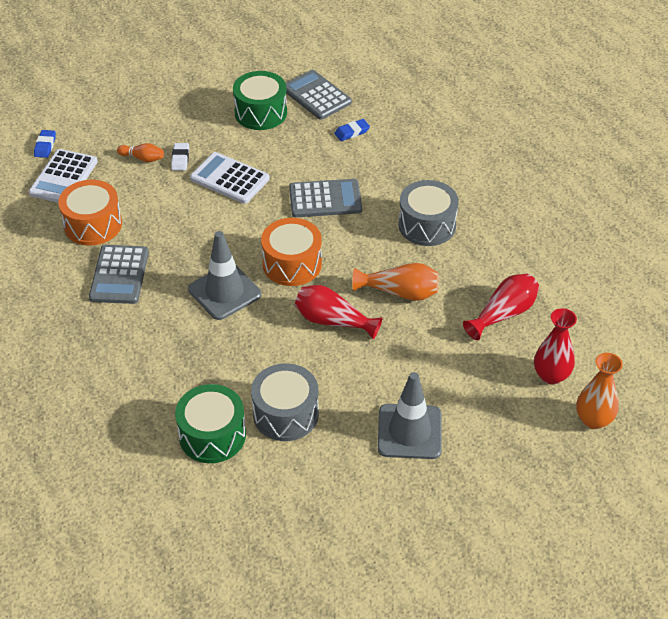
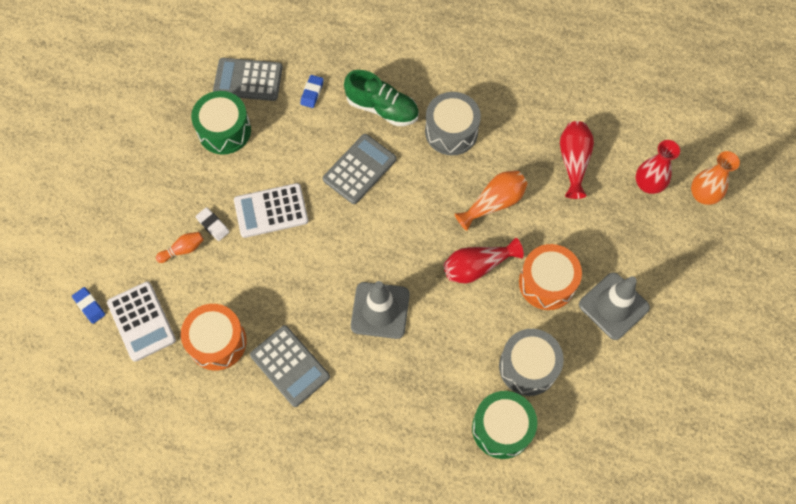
camera: 45 degrees left, 20 degrees up
orange drum [261,218,322,286] -> orange drum moved to [519,244,582,310]
none -> green shoe [344,70,419,126]

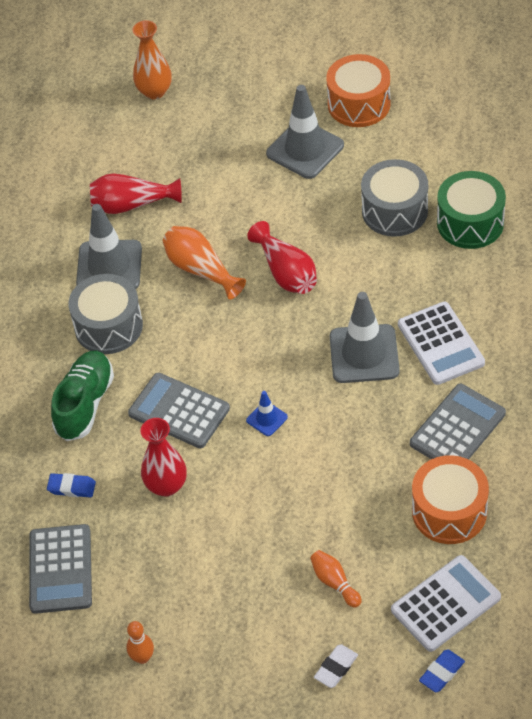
camera: 95 degrees left, 15 degrees down
green drum [191,91,251,155] -> none
white eraser [196,207,230,241] -> white eraser moved to [314,644,358,688]
white calculator [234,183,308,238] -> white calculator moved to [398,302,485,385]
orange drum [519,244,582,310] -> orange drum moved to [326,54,391,127]
red vase [636,140,680,194] -> red vase moved to [141,418,187,497]
none -> grey traffic cone [76,204,142,289]
none -> orange bowling pin [127,621,154,664]
none -> blue traffic cone [246,391,288,436]

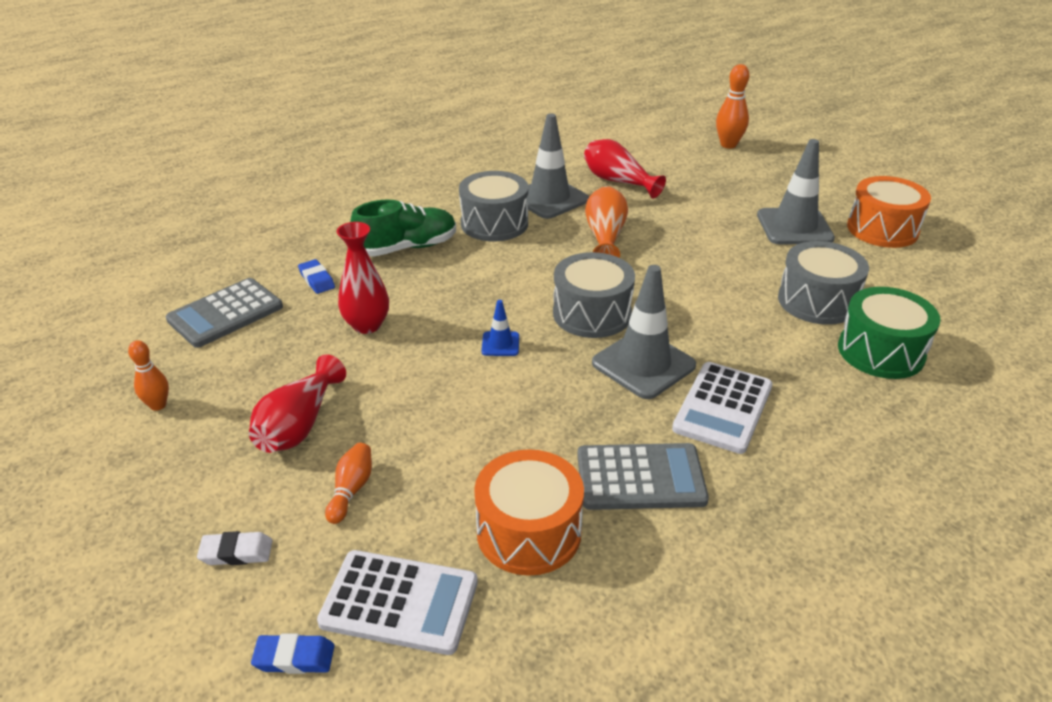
camera: 45 degrees right, 15 degrees down
grey calculator [128,373,230,448] -> none
orange vase [133,20,171,99] -> orange bowling pin [716,64,750,149]
red vase [247,221,317,294] -> red vase moved to [249,354,346,453]
none -> grey drum [553,252,635,338]

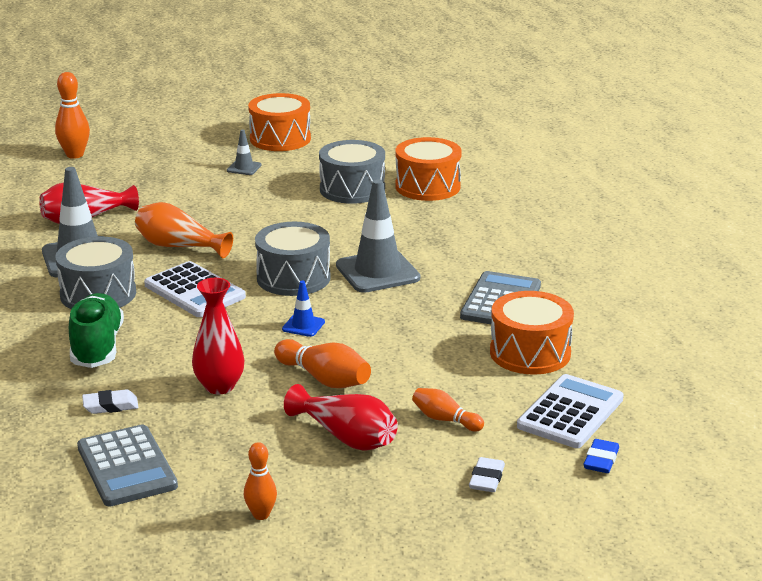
camera: 70 degrees left, 10 degrees down
blue eraser [298,259,335,294] -> white eraser [82,389,138,414]
white calculator [672,362,773,454] -> white calculator moved to [144,261,246,317]
grey traffic cone [757,139,835,245] -> grey traffic cone [227,129,262,175], size x0.47
green drum [838,287,940,379] -> orange drum [395,137,462,201]
none -> orange bowling pin [274,339,371,388]

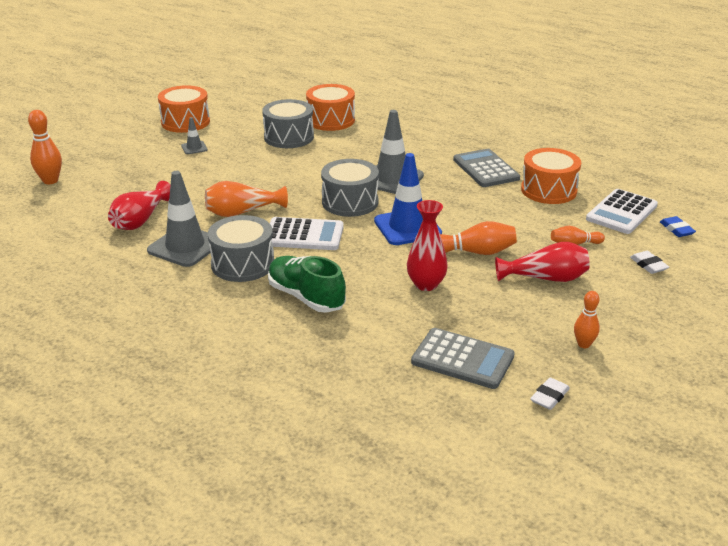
camera: 40 degrees left, 5 degrees up
white eraser [82,389,138,414] -> white eraser moved to [530,378,570,410]
blue traffic cone [282,281,325,337] -> blue traffic cone [374,153,442,245], size x2.11
white calculator [517,374,624,448] -> white calculator turned 135 degrees counterclockwise [586,189,658,234]

